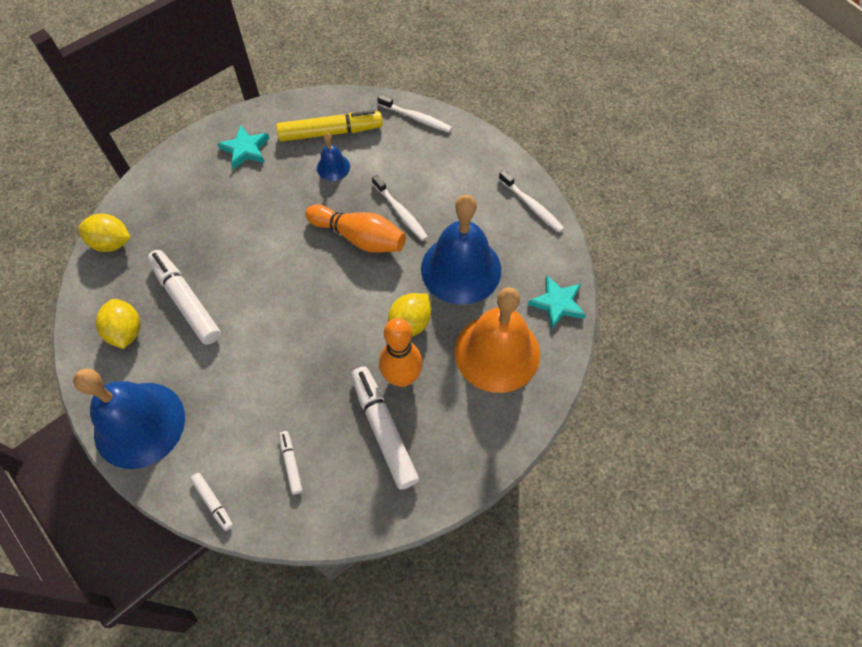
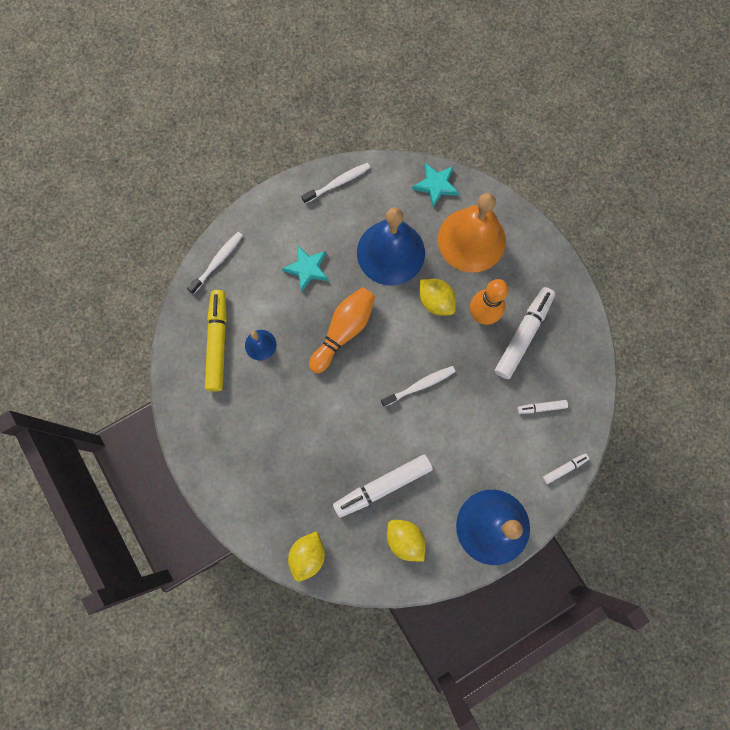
camera: 80 degrees left, 15 degrees up
yellow lemon [96,299,140,349] -> yellow lemon turned 60 degrees clockwise [387,520,426,562]
turquoise star [218,125,270,169] -> turquoise star moved to [282,245,329,292]
white marker [351,366,419,490] -> white marker turned 135 degrees clockwise [495,287,555,379]
white toothbrush [372,175,428,241] -> white toothbrush moved to [381,366,455,407]

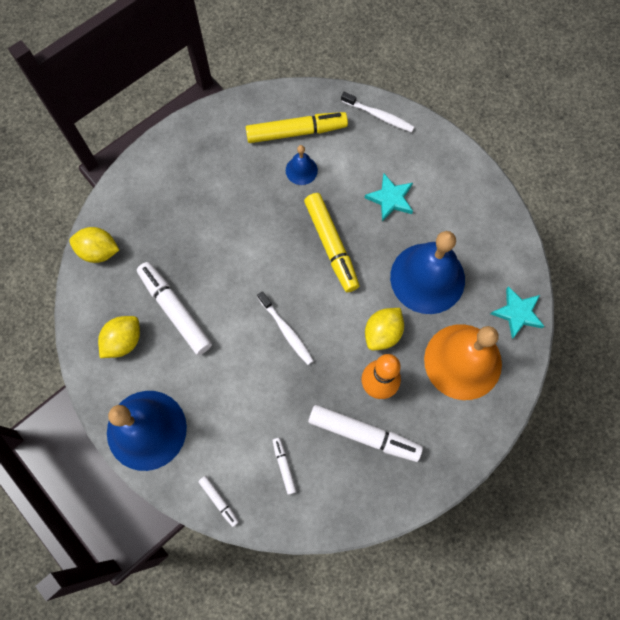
camera: 80 degrees right, 5 degrees down
white toothbrush [301,163,370,204] -> none
orange bowling pin [309,287,375,373] -> yellow marker [304,193,360,292]

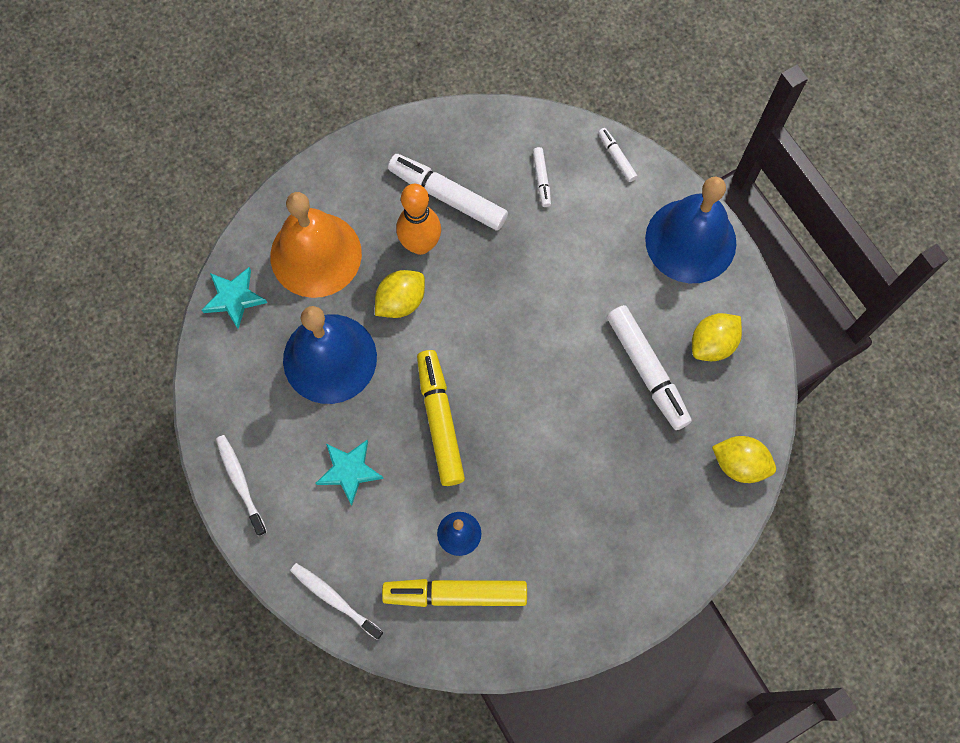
camera: 170 degrees left, 0 degrees up
white toothbrush [257,291,314,365] -> white toothbrush moved to [216,435,267,536]

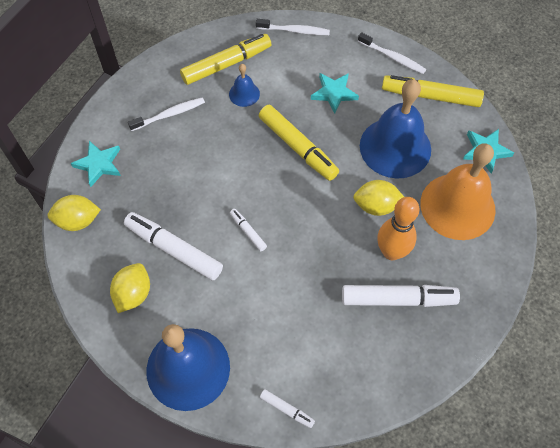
camera: 150 degrees right, 10 degrees down
yellow lemon [375,270,425,318] -> yellow lemon turned 75 degrees clockwise [353,180,404,216]
white marker [533,147,551,207] -> white marker moved to [230,209,267,251]
none -> turquoise star [71,141,121,187]
none -> white toothbrush [128,97,205,131]
none -> yellow marker [382,75,484,107]

